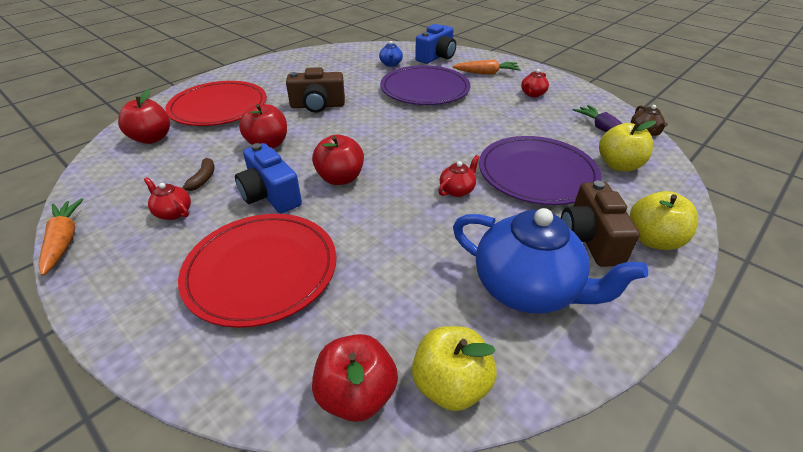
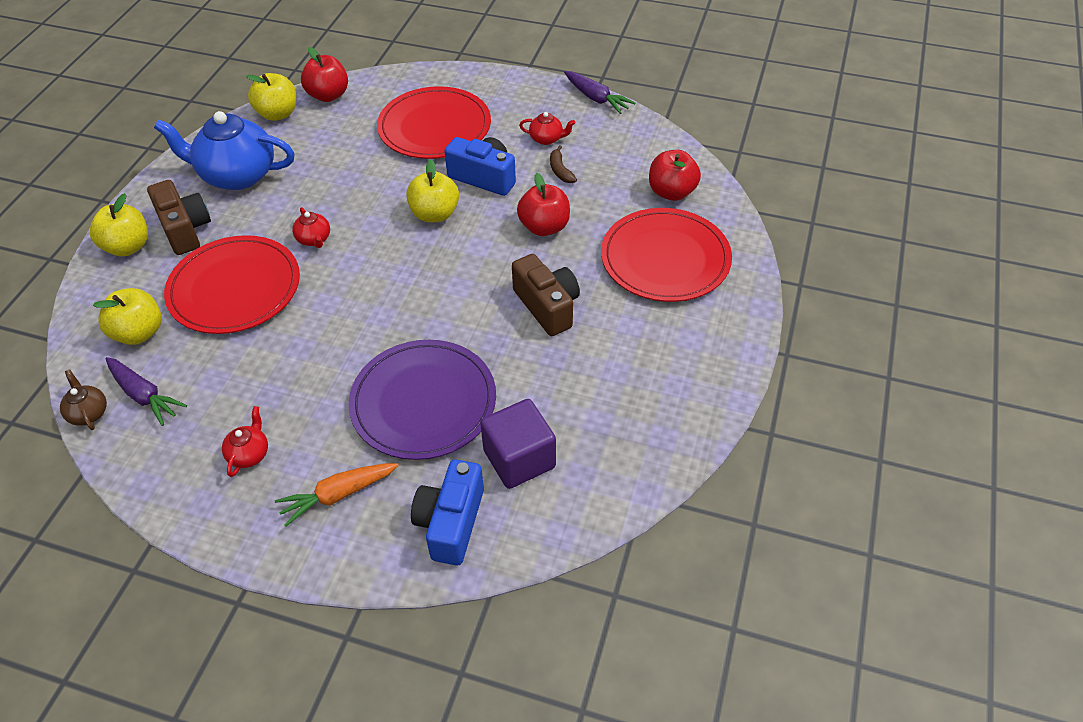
camera: 155 degrees right, 10 degrees up
orange carrot [38,198,83,276] -> purple carrot [564,71,636,114]
brown camera [286,67,345,113] -> brown camera turned 90 degrees clockwise [512,254,580,336]
red apple [312,135,364,185] -> yellow apple [406,160,459,222]
blue teapot [379,41,403,67] -> purple cube [480,399,556,489]
red teapot [439,155,480,197] -> red teapot turned 45 degrees counterclockwise [292,207,330,248]
purple plate [479,136,602,205] -> red plate [164,235,300,334]

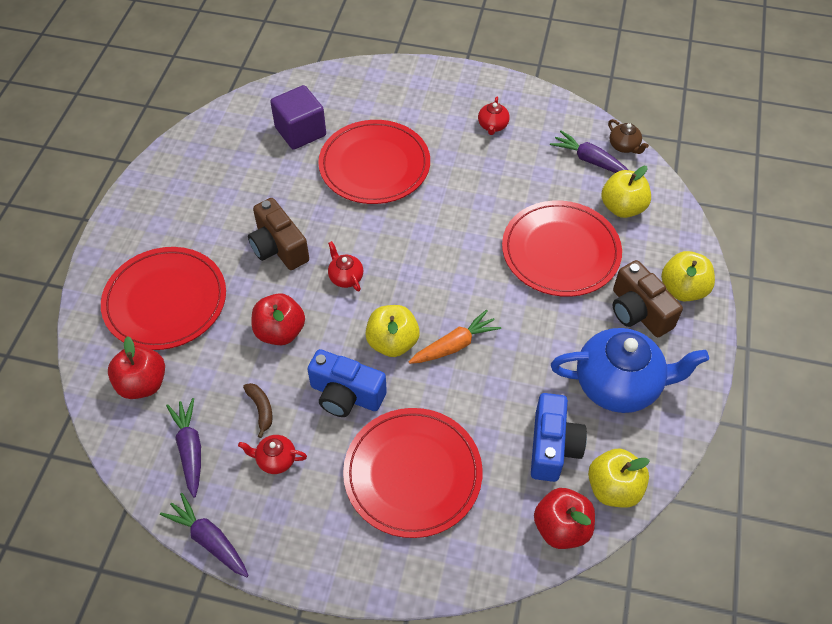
camera: 175 degrees right, 5 degrees up
orange carrot [275,463,399,527] -> orange carrot moved to [409,310,501,364]
red teapot [292,207,330,248] -> red teapot moved to [328,241,363,291]
purple plate [348,340,496,460] -> red plate [318,120,430,204]
blue camera [411,459,484,565] -> blue camera moved to [531,393,587,482]
none -> purple carrot [166,398,201,498]

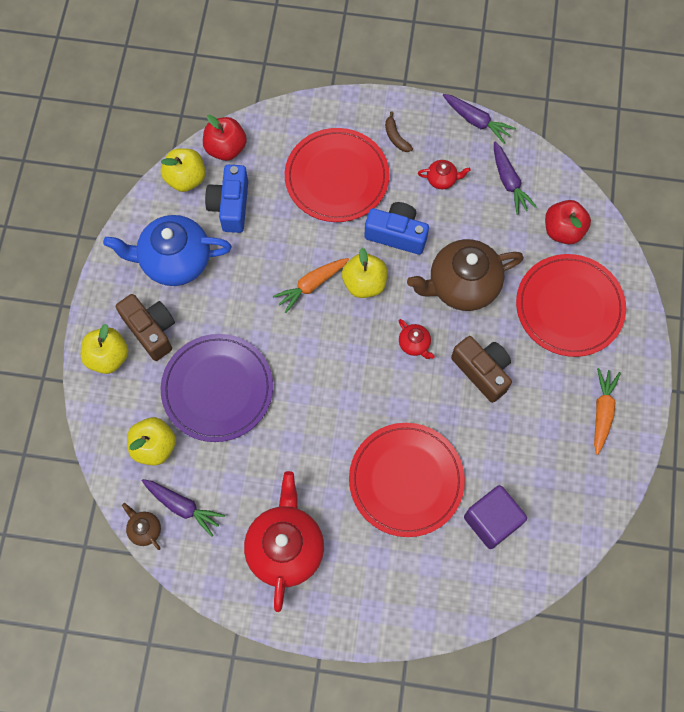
camera: 175 degrees right, 15 degrees up
brown banana [243,383,272,438] -> brown banana moved to [385,111,413,152]
red apple [252,293,305,345] -> brown teapot [407,239,524,311]
red teapot [478,97,510,135] -> red teapot [244,471,324,612], size x2.29
red plate [502,201,622,297] -> purple plate [161,334,273,442]
none -> orange carrot [594,368,621,455]

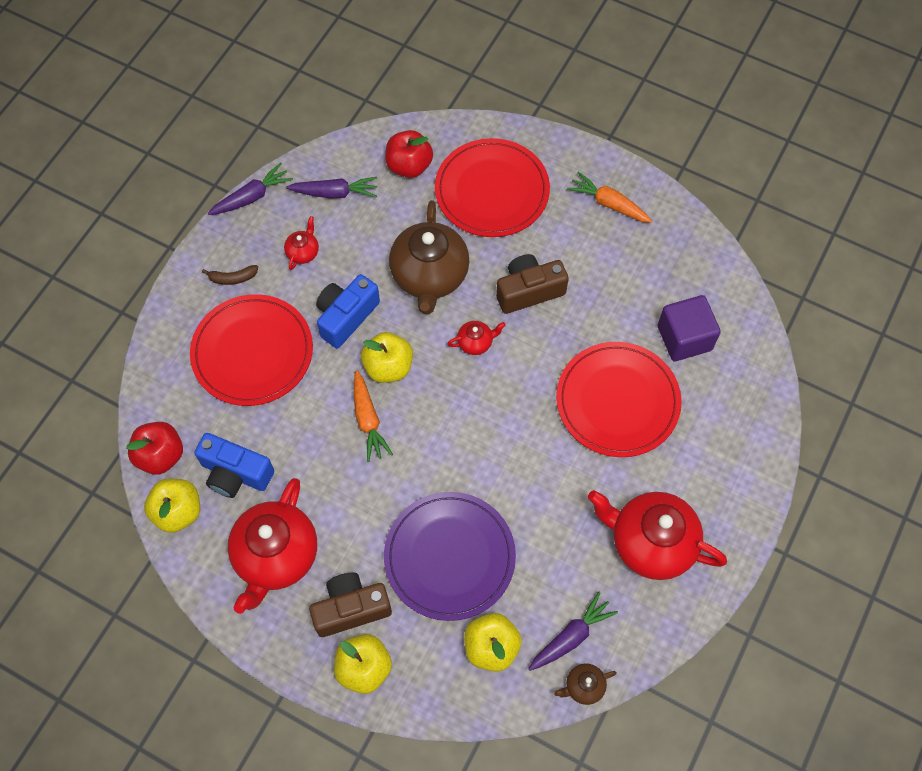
camera: 70 degrees left, 5 degrees down
blue teapot [103,215,232,286] -> red teapot [228,478,317,614]

